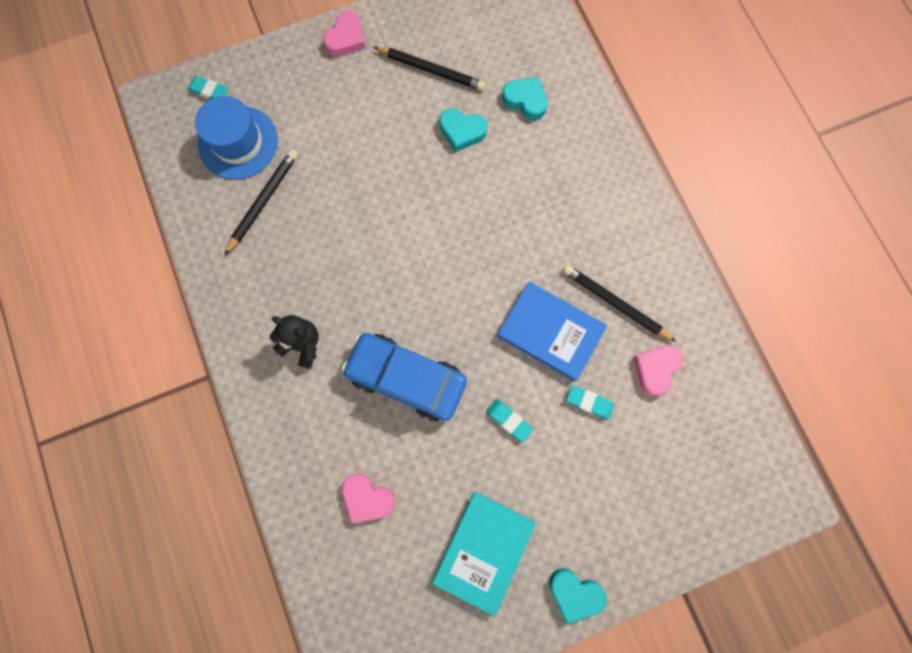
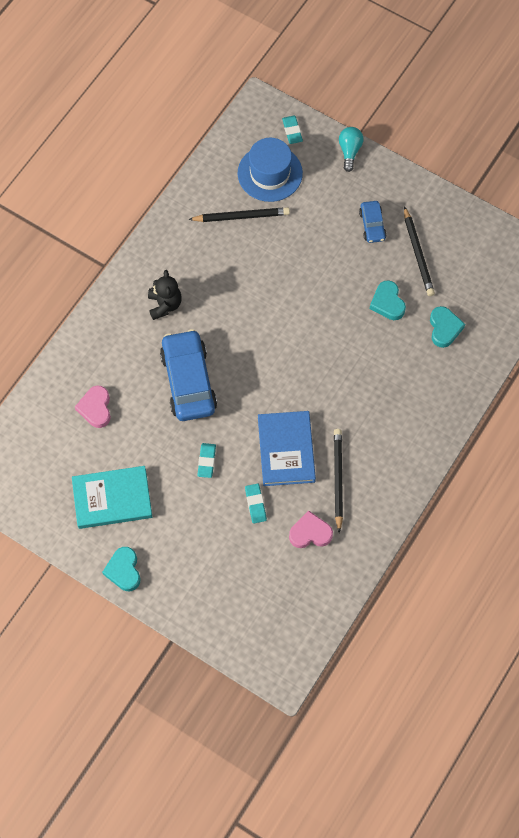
camera: 55 degrees right, 10 degrees down
pink heart [323,11,365,56] -> none
none -> turquoise light bulb [339,127,364,172]
none -> blue car [359,201,387,243]

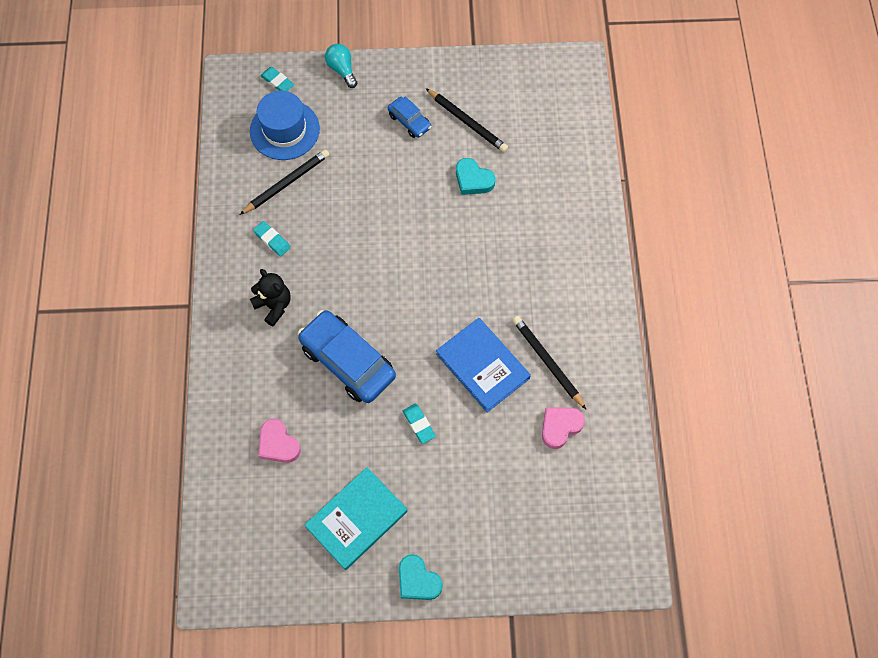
camera: 35 degrees left, 0 degrees up
turquoise eraser [245,484,267,524] -> turquoise eraser moved to [253,221,291,257]
turquoise heart [430,306,465,348] -> none

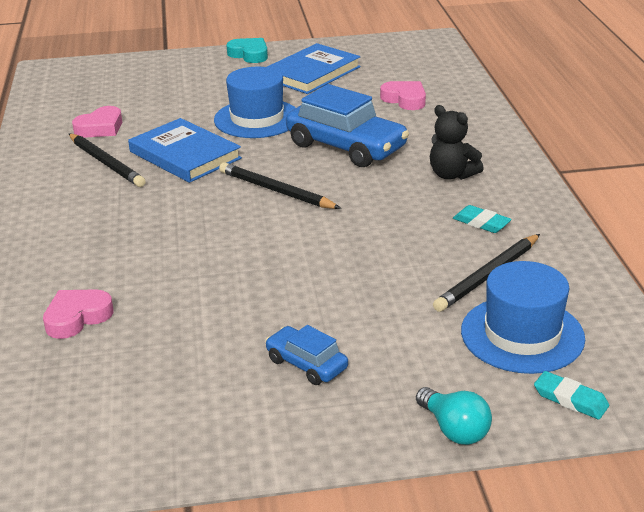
camera: 175 degrees right, 35 degrees down
turquoise book [305,467,407,570] -> blue book [267,43,360,94]
turquoise eraser [403,404,436,444] -> blue hat [214,67,295,138]
black pencil [426,88,508,152] -> black pencil moved to [219,162,341,209]
turquoise heart [456,158,495,195] -> none
none -> pink heart [43,289,114,339]

